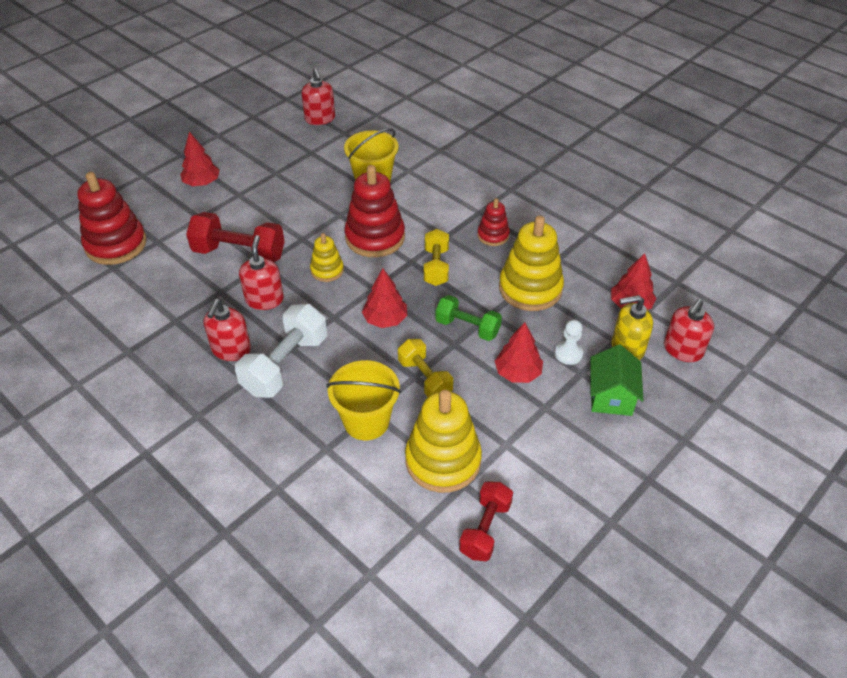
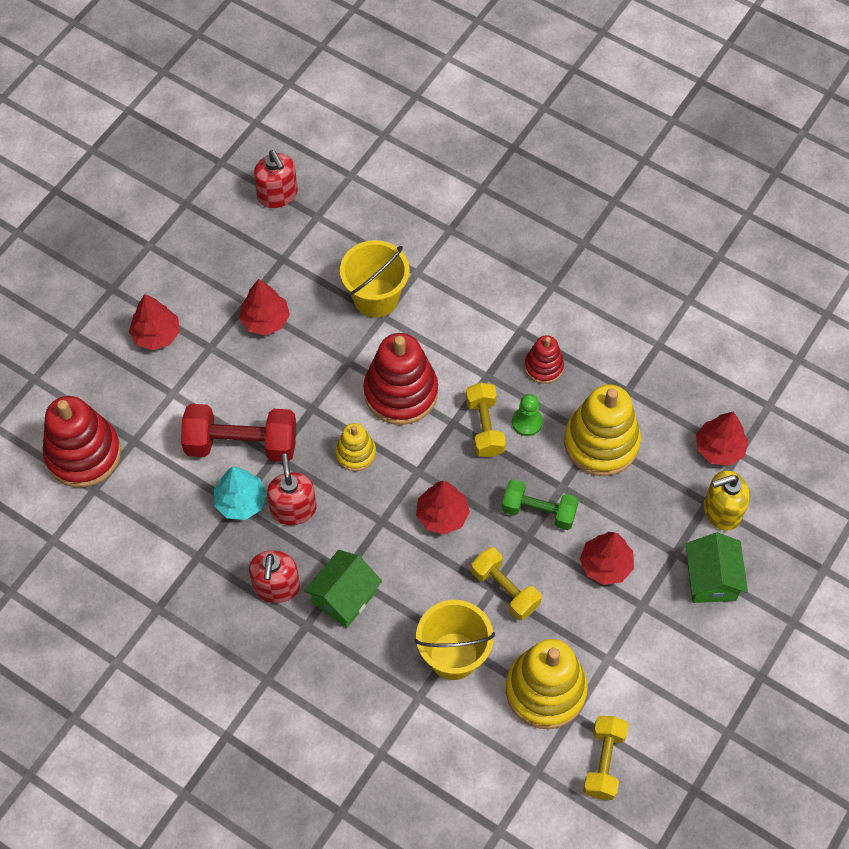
camera: 10 degrees left, 15 degrees up
white dumbbell [235,304,327,398] -> green house [304,550,382,628]
red dumbbell [459,482,513,561] -> yellow dumbbell [583,716,629,800]
white pawn [555,320,583,365] -> none
red soap dispenser [664,299,714,362] -> none
none -> turquoise tree [214,467,267,520]
none -> red tree [239,279,290,335]
none -> green pawn [512,394,543,436]

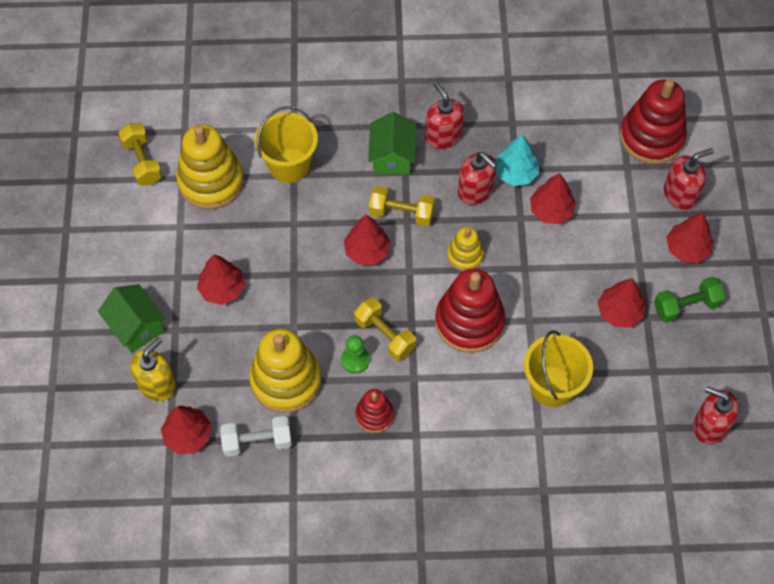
camera: 145 degrees right, 0 degrees up
red dumbbell [181,404,296,462] -> red tree [530,173,576,224]
yellow dumbbell [471,547,541,620] -> yellow dumbbell moved to [369,186,435,226]
green dumbbell [502,479,579,530] -> green dumbbell moved to [654,277,725,323]
none -> white dumbbell [220,416,292,457]
none -> red soap dispenser [664,148,714,210]

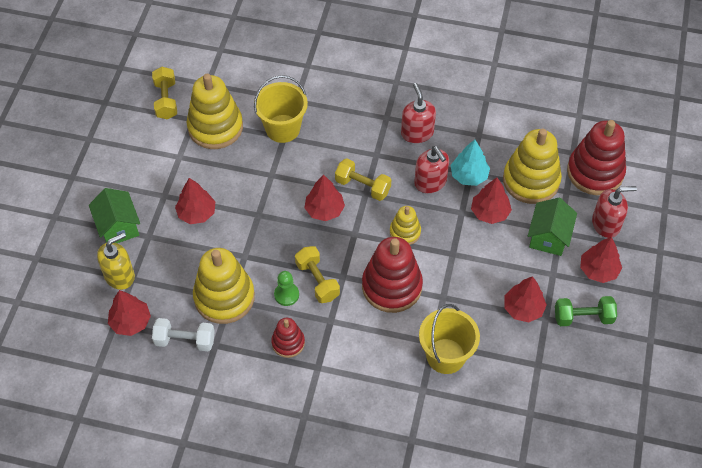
camera: 15 degrees right, 5 degrees down
green house [368,112,416,175] -> green house moved to [528,198,577,256]
red soap dispenser [693,386,739,445] -> none
none -> yellow stacking toy [503,129,562,204]

